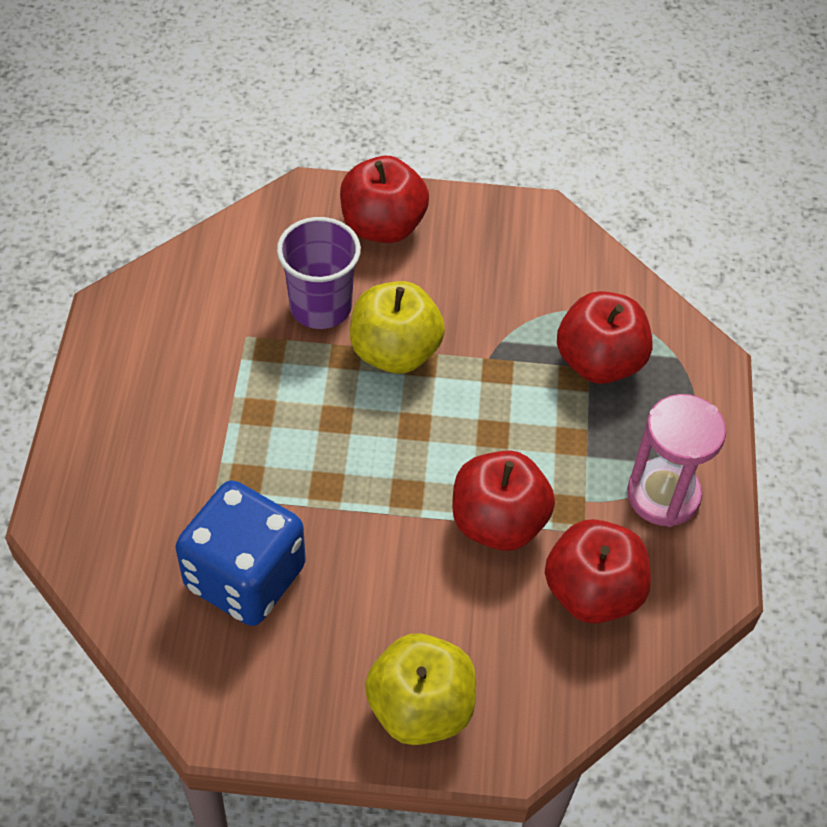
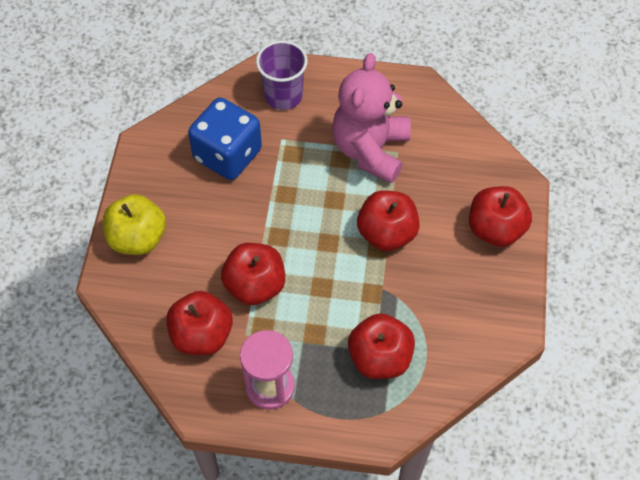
camera: 95 degrees right, 5 degrees up
purple cup [277,217,361,329] -> purple cup moved to [256,40,308,110]
yellow apple [350,281,445,374] -> red apple [357,190,420,251]
none -> pink teddy bear [332,53,411,184]

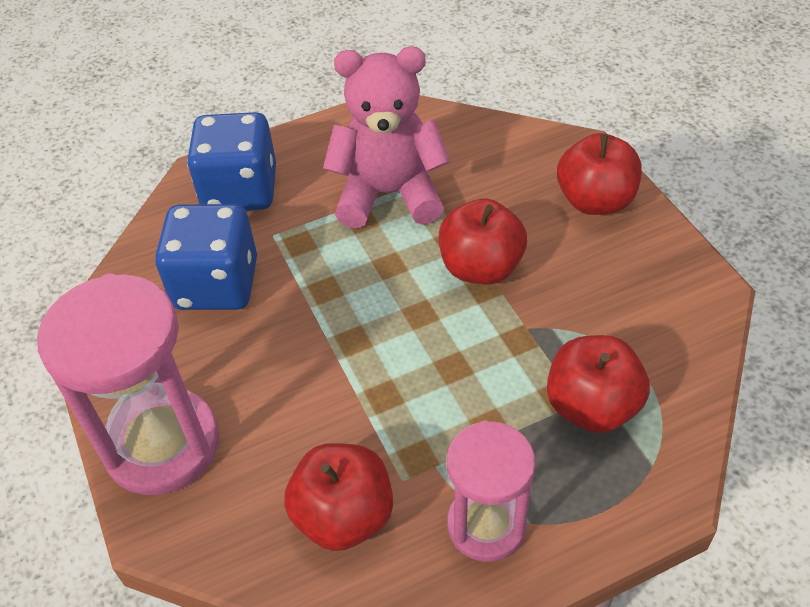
camera: 30 degrees left, 10 degrees down
yellow apple [103,194,166,255] -> pink hourglass [37,273,219,495]
red apple [221,243,285,305] -> none
purple cup [256,40,308,110] -> blue dice [187,112,276,211]
pink teddy bear [332,53,411,184] -> pink teddy bear turned 105 degrees clockwise [323,47,450,228]

